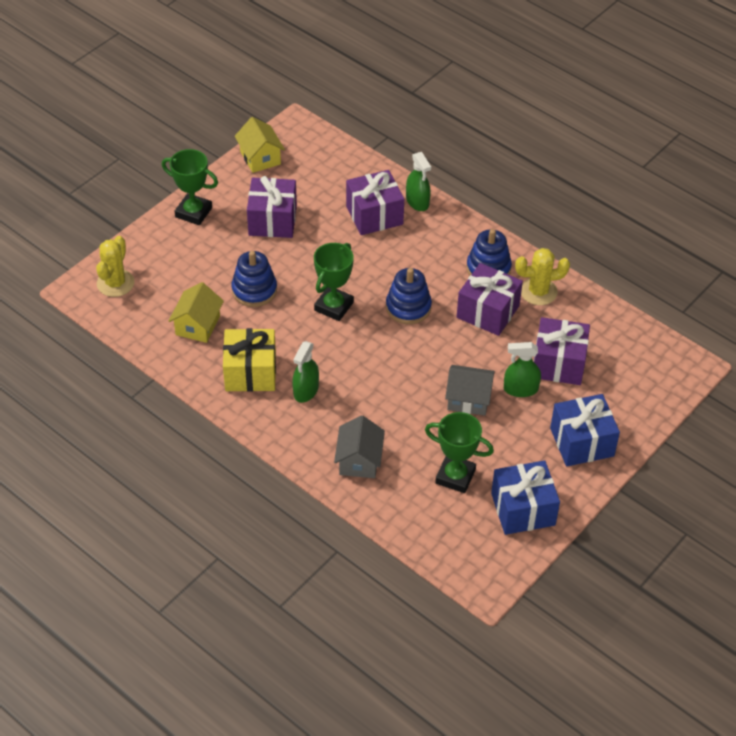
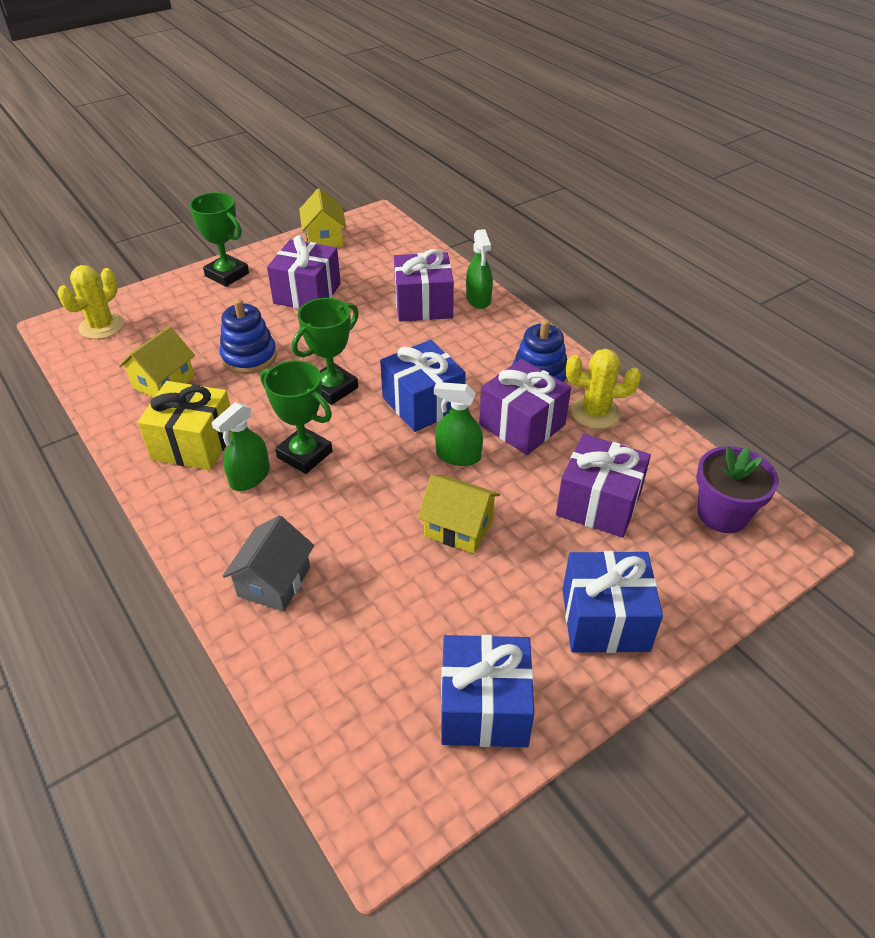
camera: 15 degrees right, 5 degrees down
blue stacking toy [386,268,432,324] -> blue gift [380,340,466,432]
green trophy [425,412,494,493] -> green trophy moved to [260,360,332,474]
grey house [445,365,495,416] -> yellow house [418,475,500,554]
green spray bottle [504,342,541,397] -> green spray bottle moved to [434,382,483,466]
none -> purple flower pot [696,446,779,533]

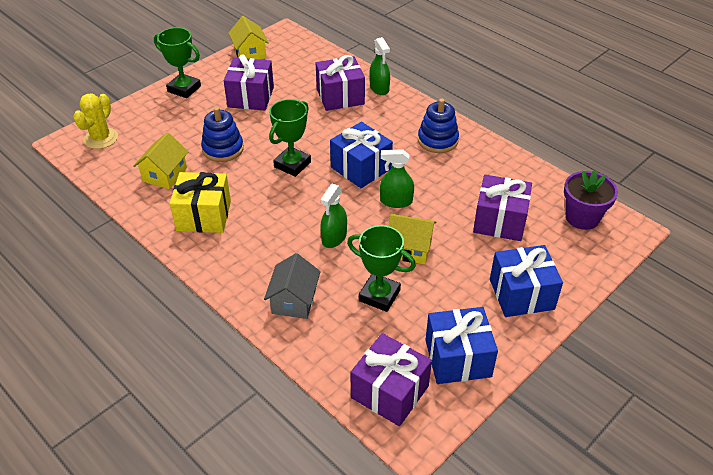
camera: 10 degrees left, 0 degrees up
green spray bottle [211,402,270,491] -> green spray bottle moved to [320,184,347,248]
green trophy [260,360,332,474] -> green trophy moved to [347,225,416,312]
purple gift [479,359,571,455] -> purple gift moved to [351,333,432,426]
yellow cactus [566,349,641,429] -> none

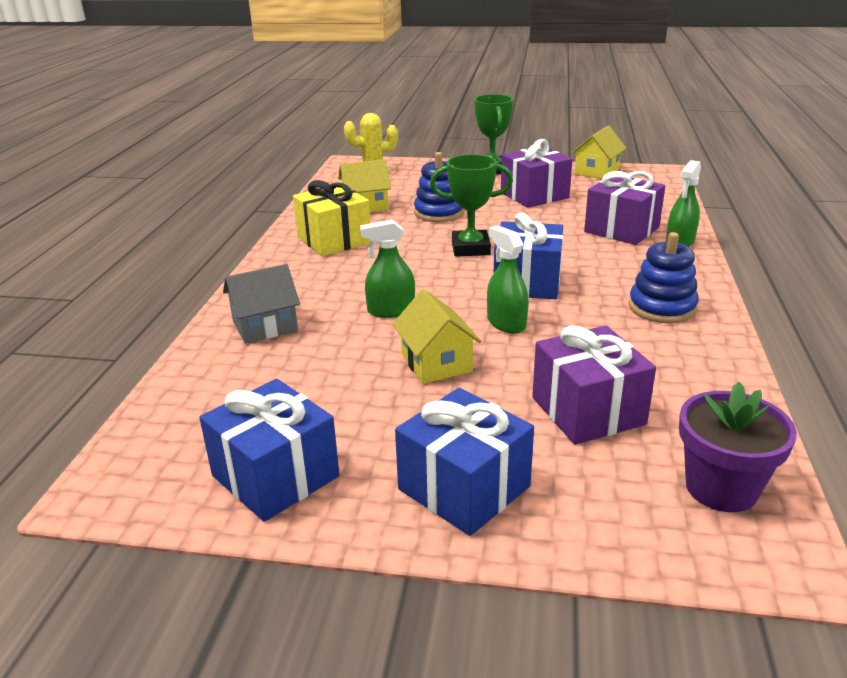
camera: 55 degrees right, 15 degrees down
green trophy [347,225,416,312] -> none
purple gift [351,333,432,426] -> none

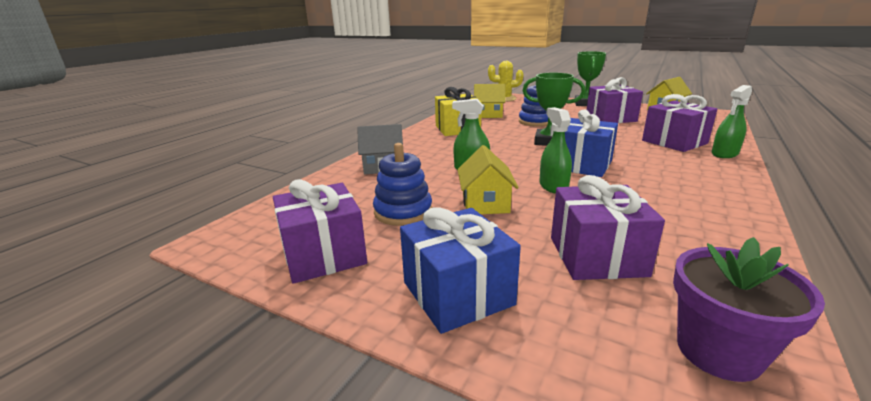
camera: 20 degrees right, 5 degrees down
blue gift [199,379,339,522] -> purple gift [273,179,367,284]
blue stacking toy [629,232,699,323] -> blue stacking toy moved to [373,143,432,226]

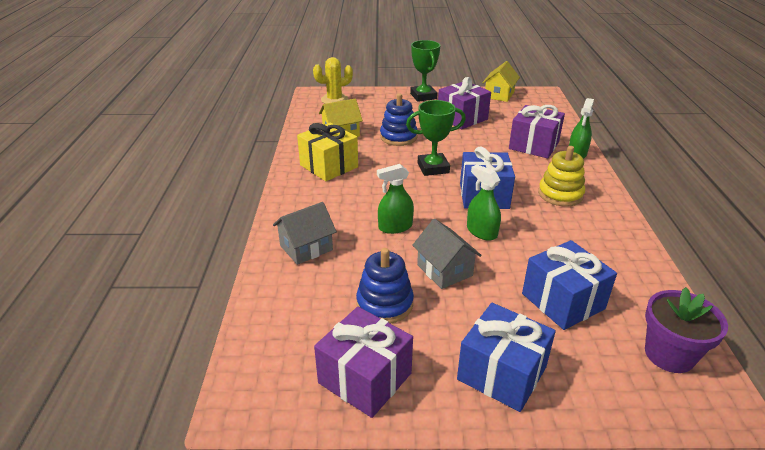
camera: 30 degrees left, 10 degrees up
yellow house [457,145,519,214] -> grey house [412,219,482,289]
purple gift [551,175,665,280] -> blue gift [522,240,617,330]
none -> yellow stacking toy [538,146,585,206]

